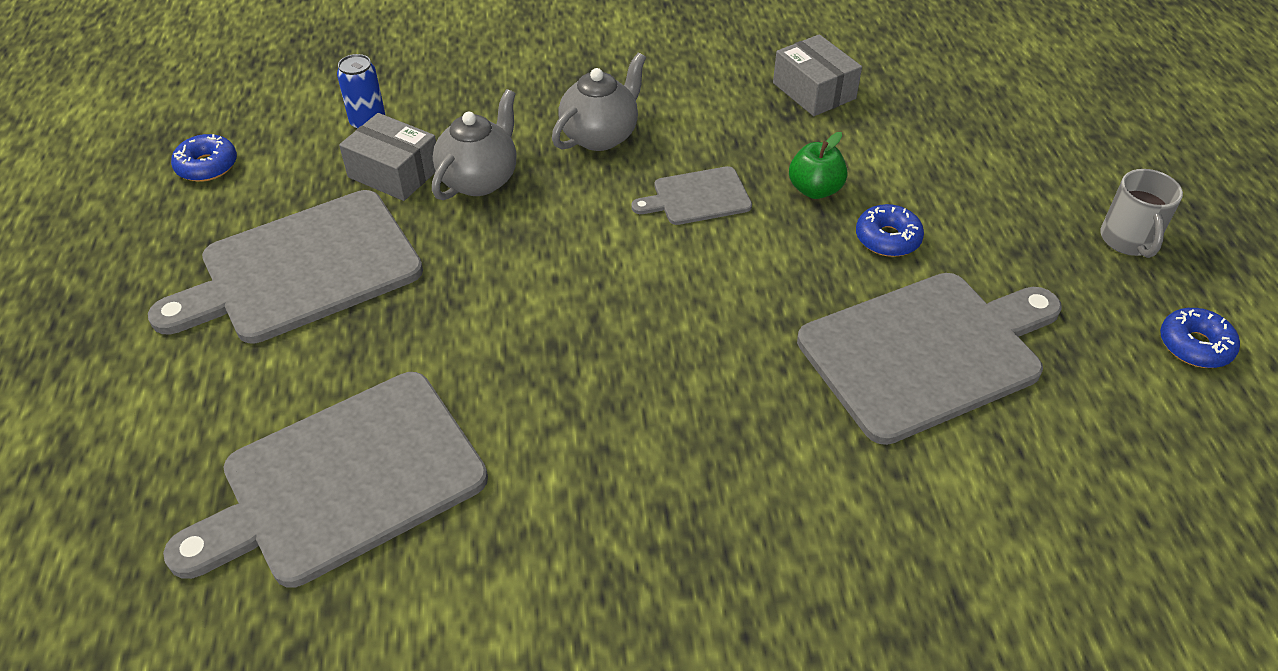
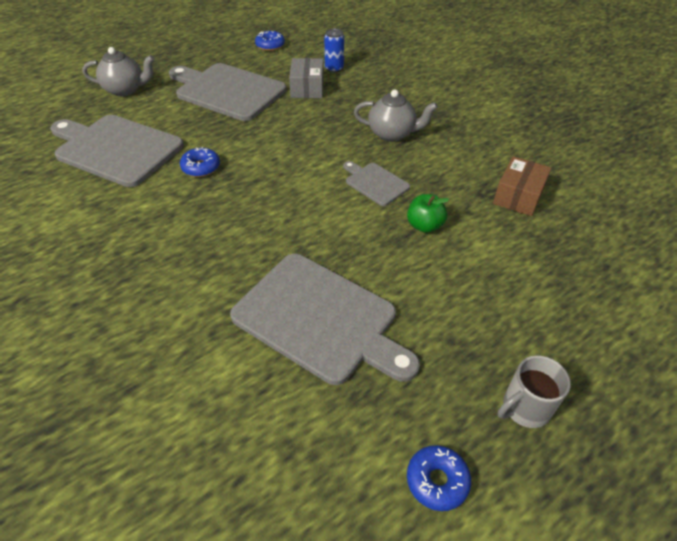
camera: 60 degrees right, 0 degrees up
grey teapot [432,89,517,200] -> grey teapot moved to [82,47,154,96]
grey box [773,34,862,116] -> brown box [493,156,551,216]
blue donut [856,204,924,257] -> blue donut moved to [180,147,220,177]

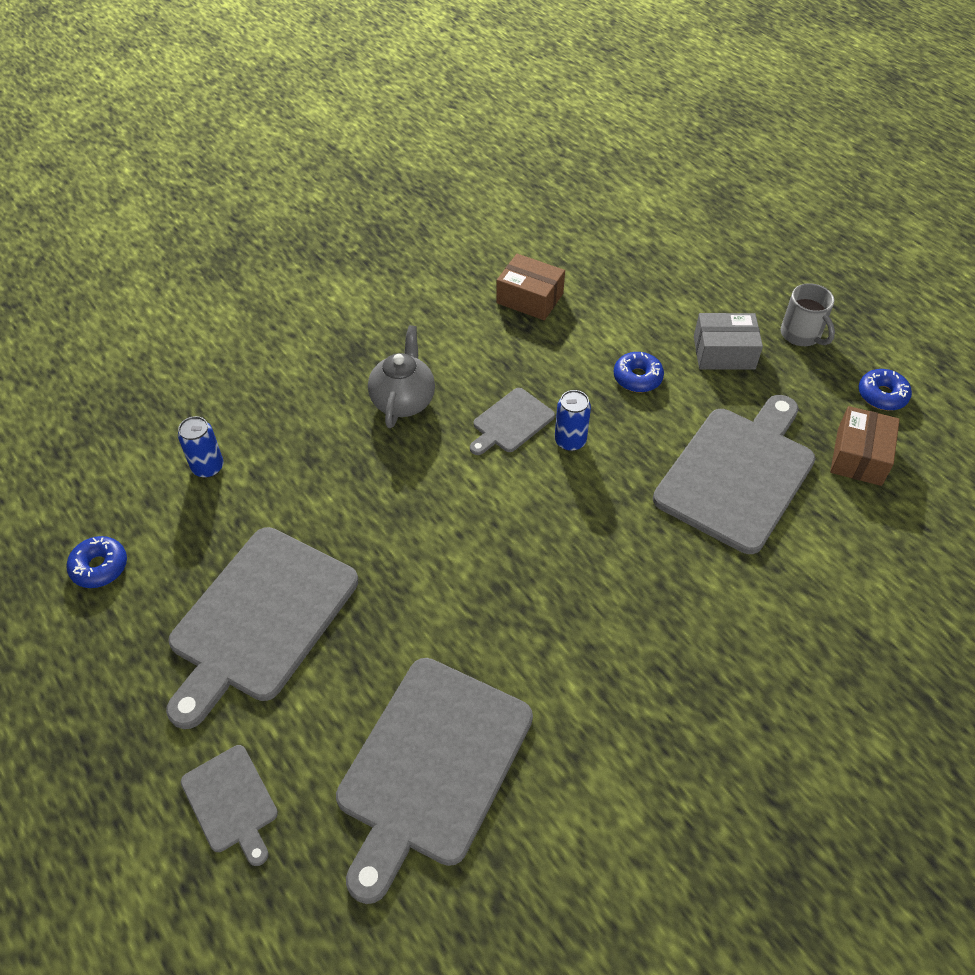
camera: 90 degrees left, 5 degrees up
grey teapot [82,47,154,96] -> grey cutting board [181,745,278,866]
blue donut [180,147,220,177] -> blue donut moved to [614,352,664,392]
grey box [289,58,324,98] -> grey box moved to [694,313,763,370]
green apple [407,194,449,233] -> none
none -> blue can [555,390,591,451]
none -> brown box [830,406,900,486]

